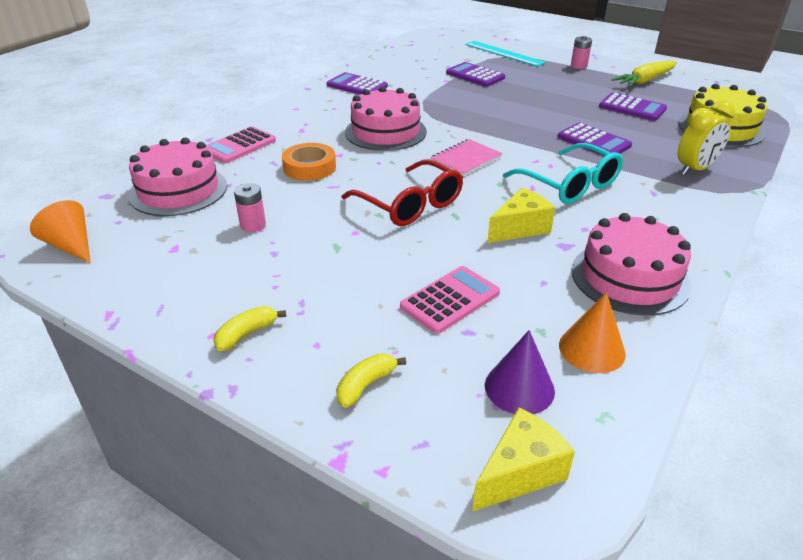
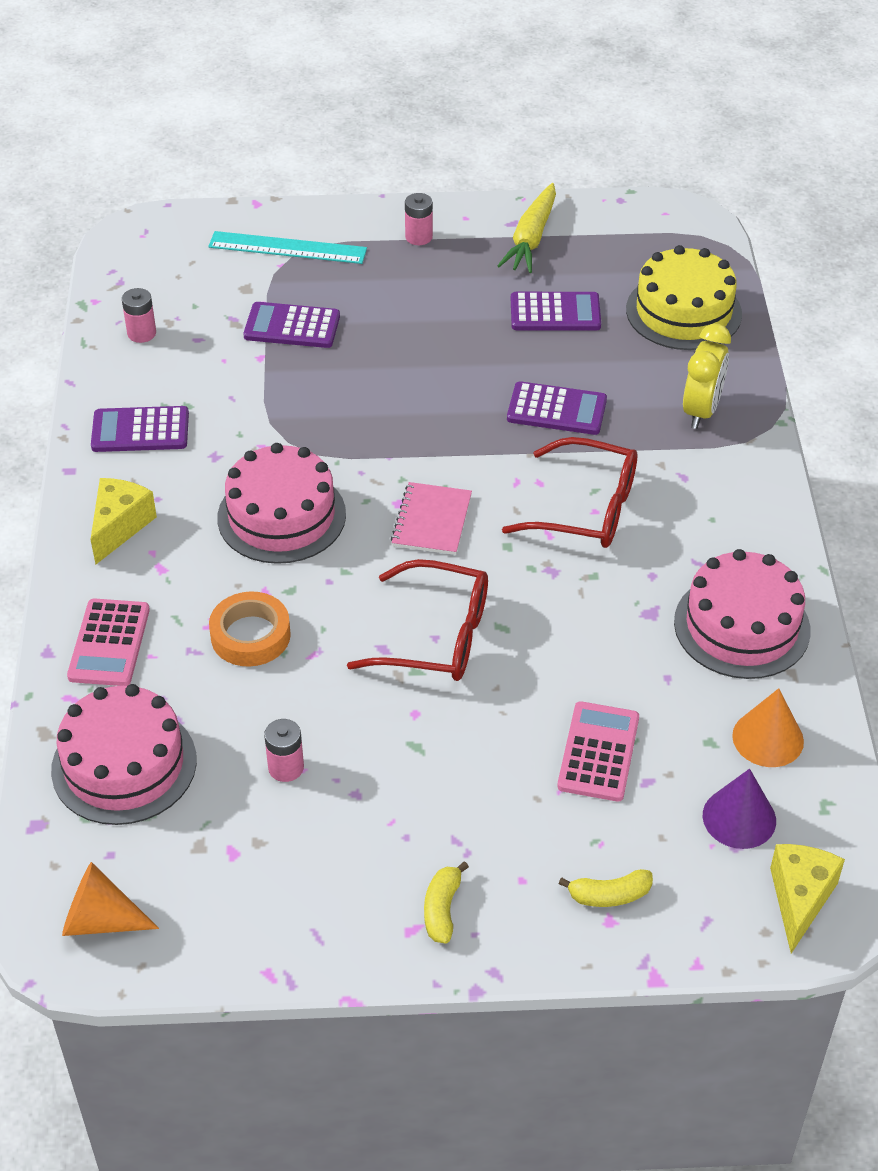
camera: 35 degrees left, 10 degrees up
yellow banana [336,353,406,408] -> yellow banana turned 105 degrees counterclockwise [559,869,653,907]
yellow cheese [487,188,555,243] -> yellow cheese moved to [90,478,157,564]
turquoise glasses [503,143,623,204] -> red glasses [502,437,637,548]
none -> pink battery [122,288,156,343]

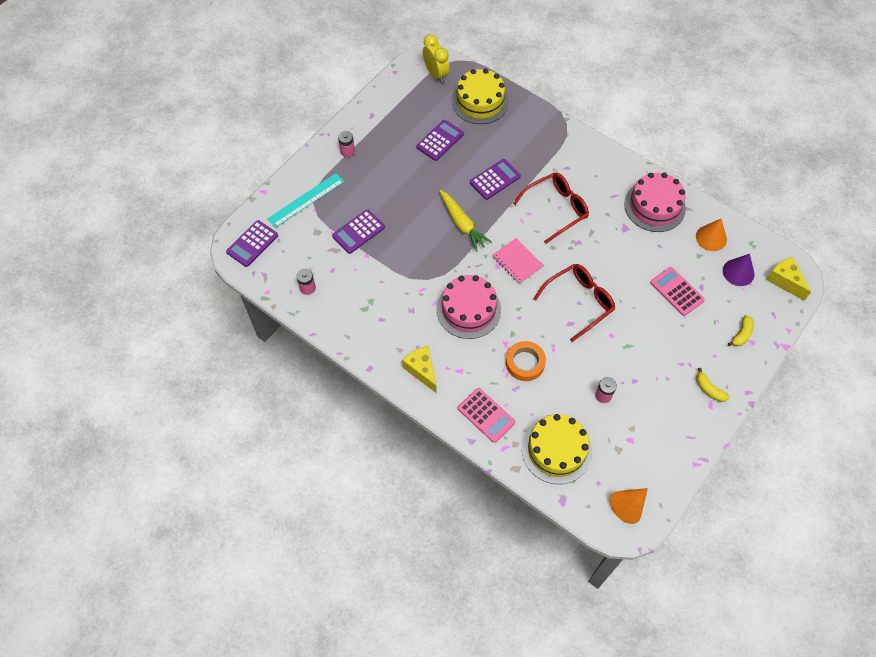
camera: 50 degrees left, 15 degrees up
pink cake [51,684,197,825] -> yellow cake [522,414,592,484]
purple calculator [91,406,189,452] -> purple calculator moved to [226,220,278,267]
yellow carrot [497,183,556,273] -> yellow carrot moved to [439,190,492,252]
yellow clock [683,324,731,429] -> yellow clock moved to [423,35,450,83]

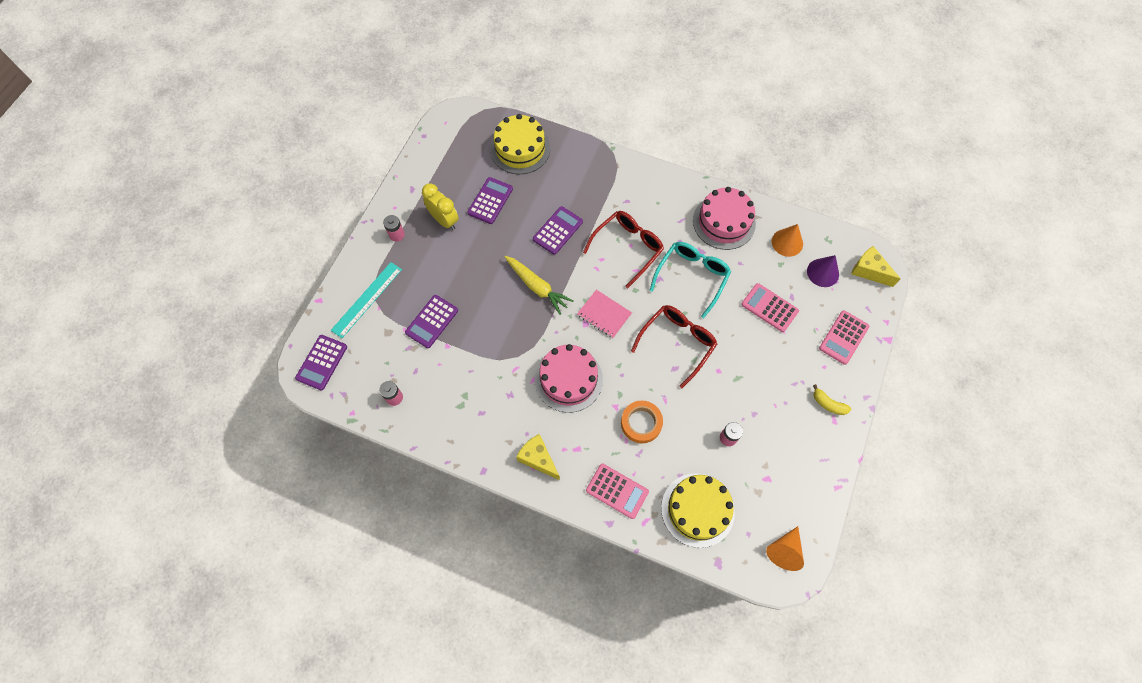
camera: 15 degrees left, 5 degrees up
yellow clock [423,35,450,83] -> yellow clock moved to [422,183,459,230]
yellow banana [728,315,754,346] -> pink calculator [819,310,869,365]
none -> turquoise glasses [650,242,731,318]

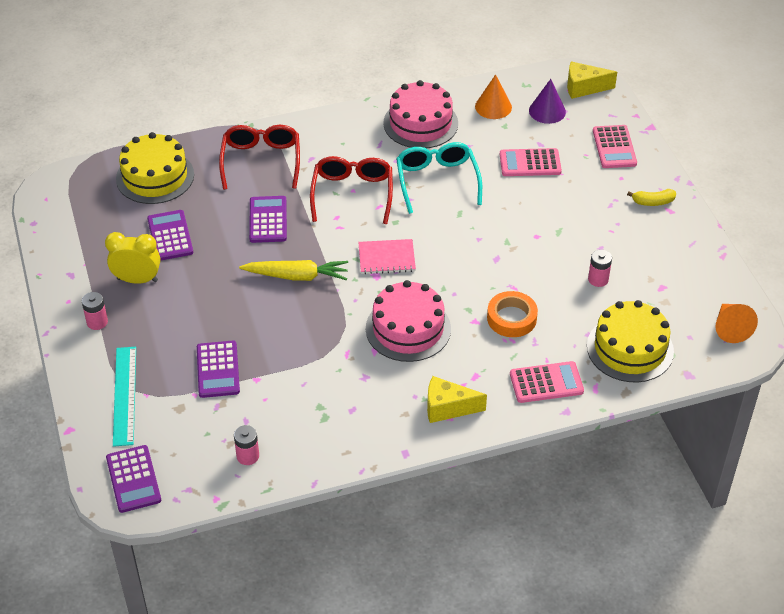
camera: 40 degrees left, 20 degrees down
red glasses [631,305,717,388] -> red glasses moved to [219,125,300,190]

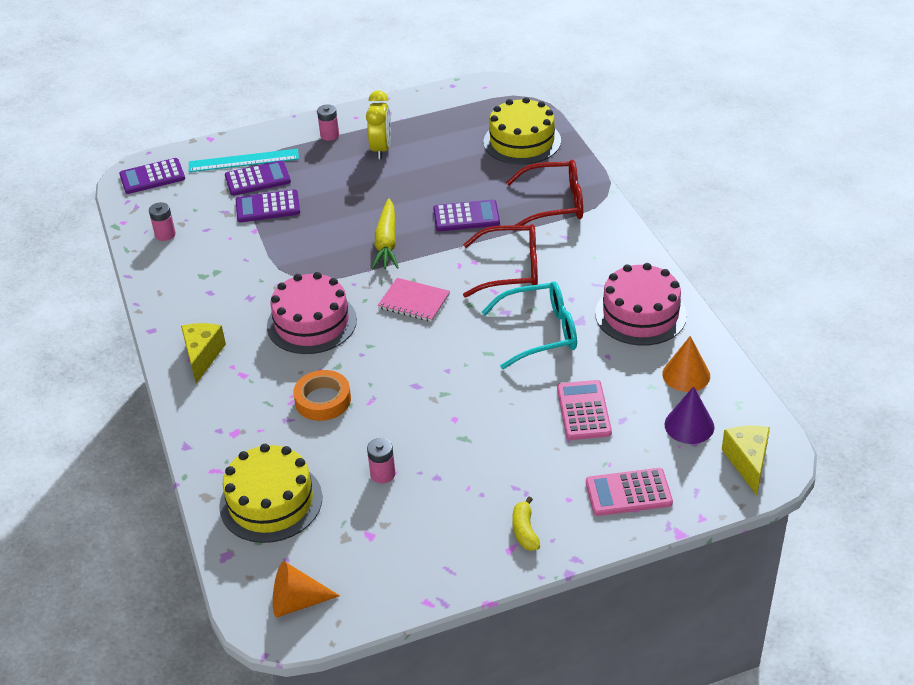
camera: 90 degrees right, 5 degrees down
purple calculator [147,210,193,260] -> purple calculator moved to [225,160,291,196]
pink notebook [358,239,416,274] -> pink notebook turned 60 degrees counterclockwise [378,278,450,322]
pink calculator [510,361,584,403] -> none

